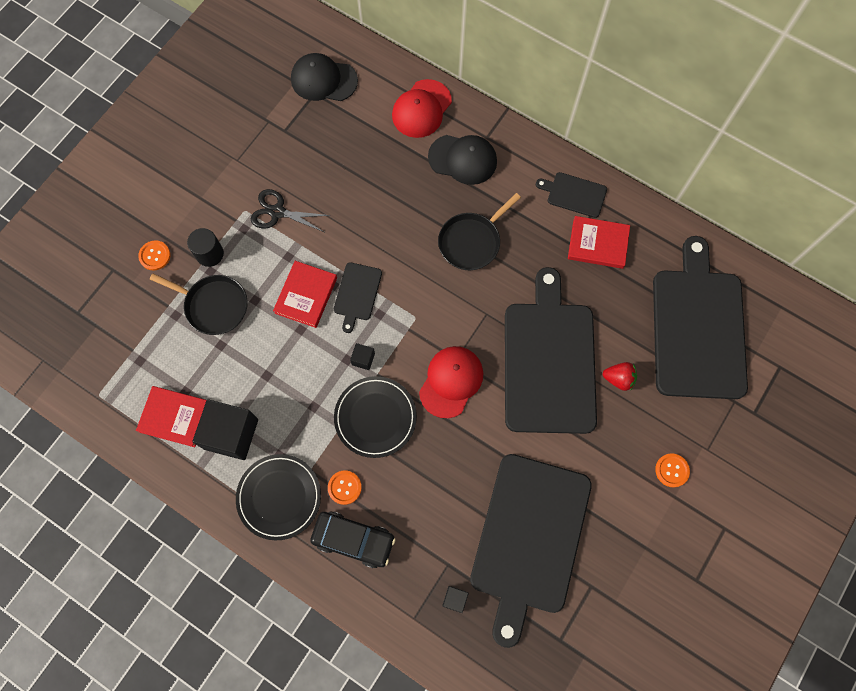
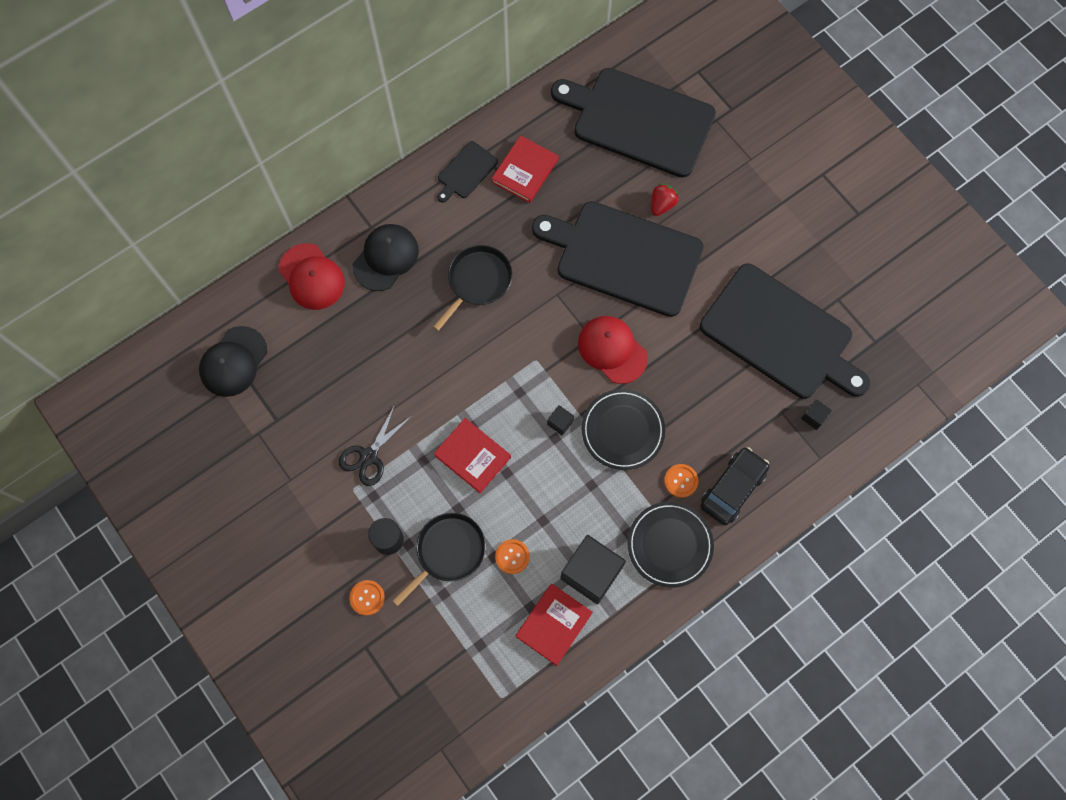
camera: 70 degrees left, 0 degrees up
black cutting board [334,262,382,333] -> none
black pan [438,193,521,270] -> black pan turned 120 degrees counterclockwise [433,245,512,331]
orange button [655,453,690,487] -> orange button moved to [495,539,530,574]

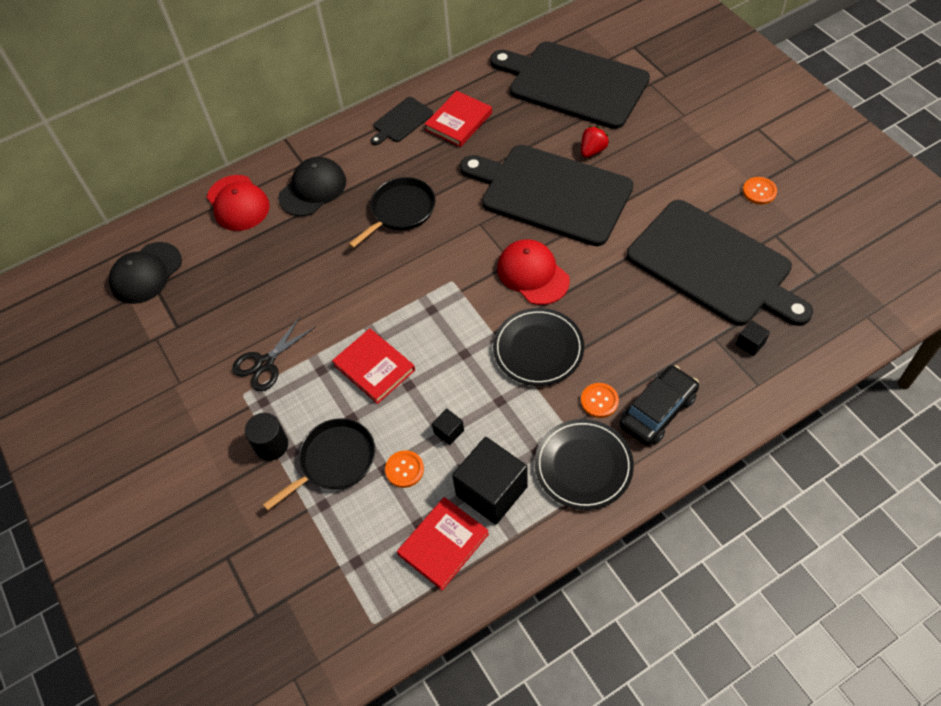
camera: 10 degrees right, 15 degrees down
orange button [349,580,385,616] -> orange button moved to [743,177,777,204]
black cube [547,405,574,436] -> black cube moved to [432,408,464,445]

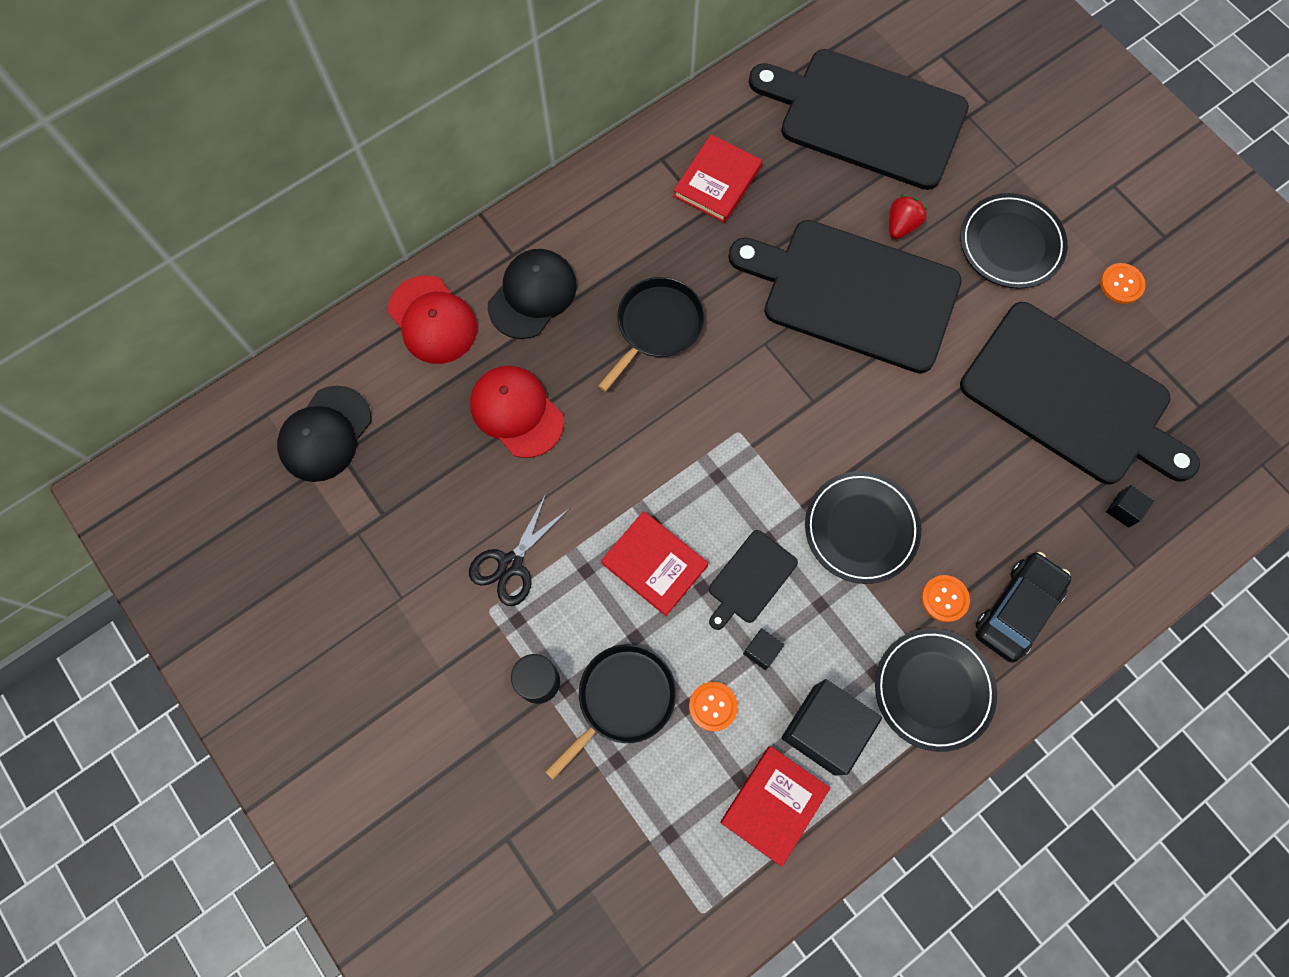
camera: 10 degrees left, 15 degrees up
black cutting board [371,97,433,145] -> black cutting board moved to [709,530,798,630]
red cap [497,239,570,305] -> red cap moved to [470,366,564,458]
none -> black plate [960,193,1068,289]

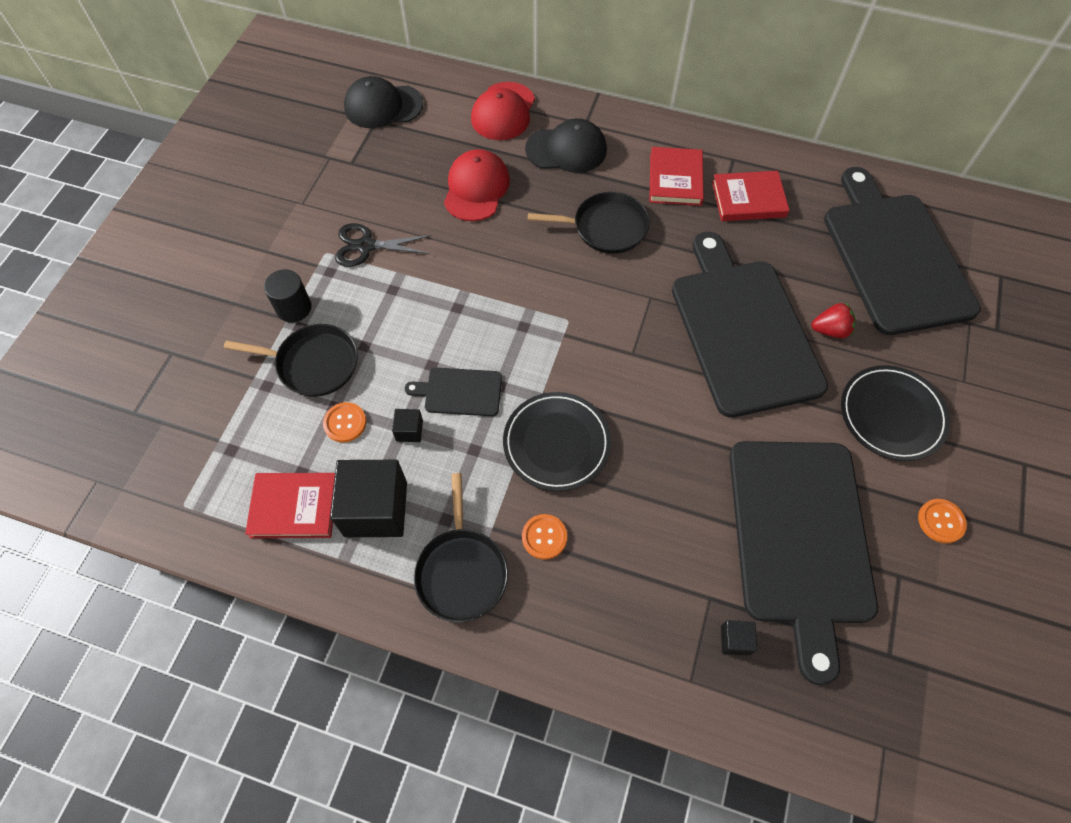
camera: 55 degrees right, 10 degrees down
red book [601,511,709,616] -> red book moved to [649,147,704,206]
black plate [875,628,997,752] -> black pan [414,473,508,622]
black car [976,552,1071,663] -> none

